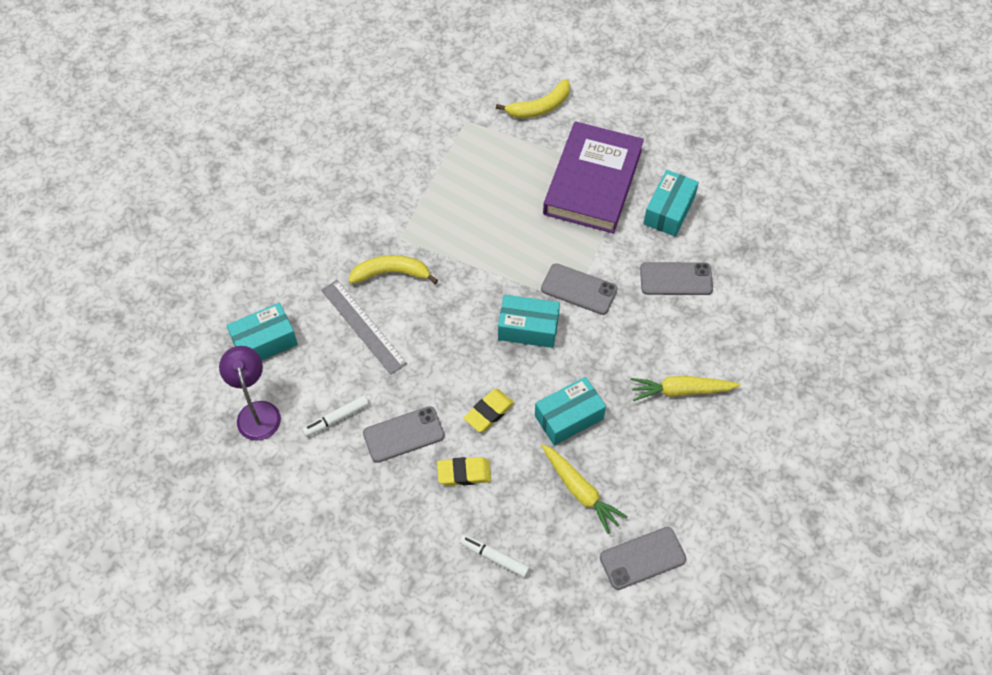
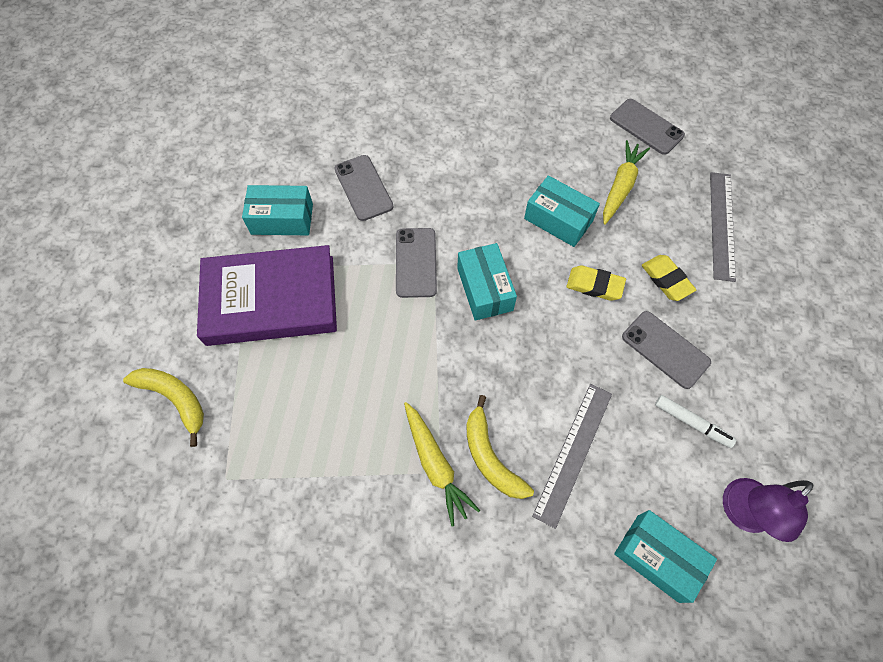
camera: 115 degrees left, 5 degrees up
white marker [459,535,530,578] -> grey ruler [710,172,736,282]
yellow carrot [631,376,741,401] -> yellow carrot moved to [404,402,480,527]

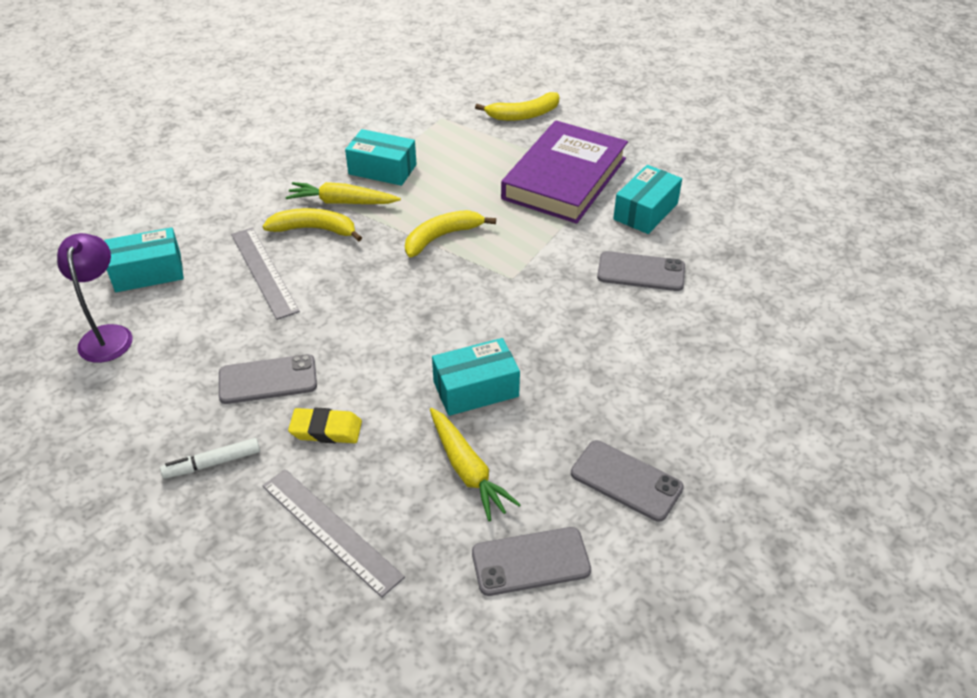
camera: 125 degrees right, 20 degrees down
grey phone [396,228,437,298] -> grey phone moved to [571,440,684,521]
turquoise box [457,243,517,321] -> turquoise box moved to [345,129,416,186]
yellow eraser [567,265,626,301] -> none
white marker [655,395,737,448] -> white marker moved to [160,438,260,479]
none -> yellow banana [405,210,496,257]

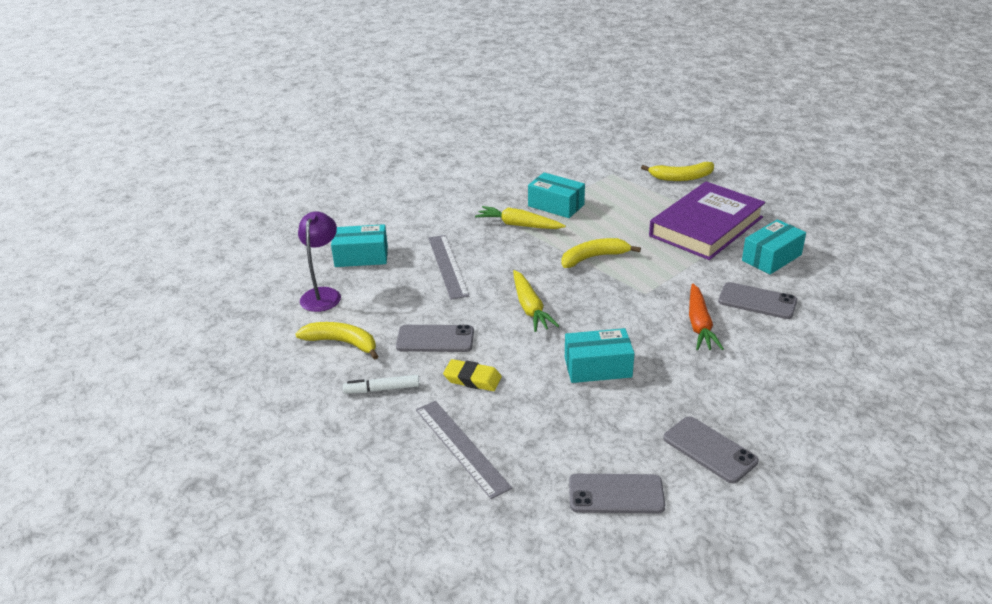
camera: 15 degrees right, 10 degrees down
yellow banana [263,208,362,242] -> yellow banana moved to [295,322,378,360]
yellow carrot [430,408,521,521] -> yellow carrot moved to [513,270,559,332]
none -> orange carrot [689,283,724,350]

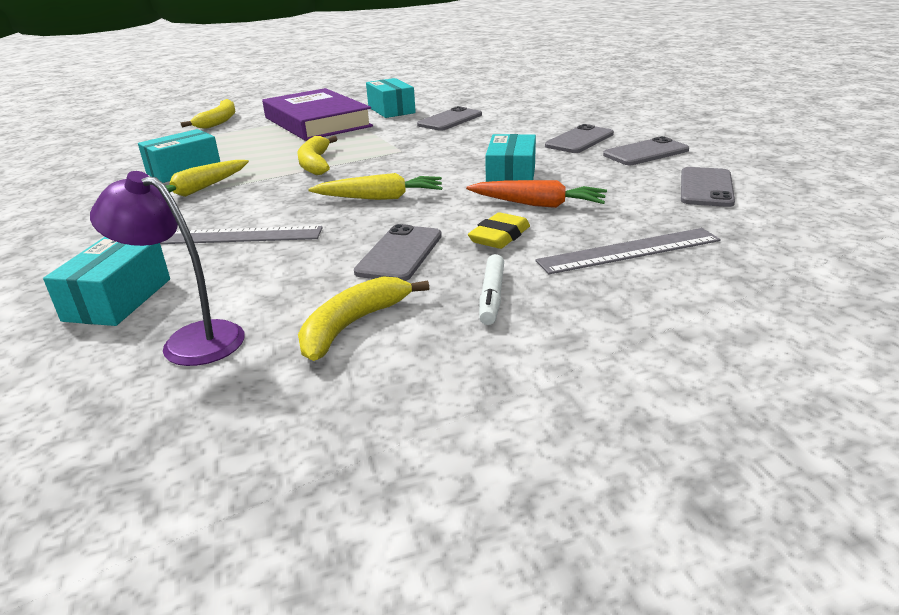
camera: 75 degrees left, 5 degrees down
orange carrot [689,283,724,350] -> orange carrot moved to [466,180,607,208]
none -> grey phone [545,124,614,153]

